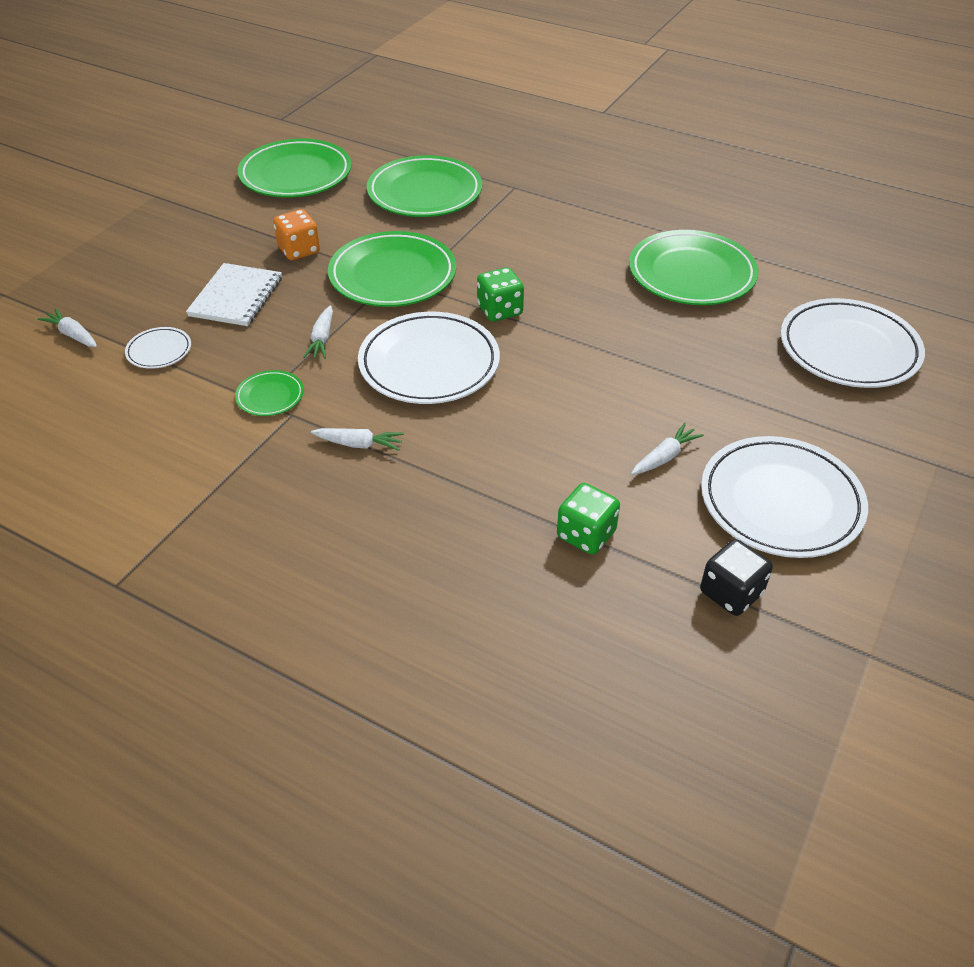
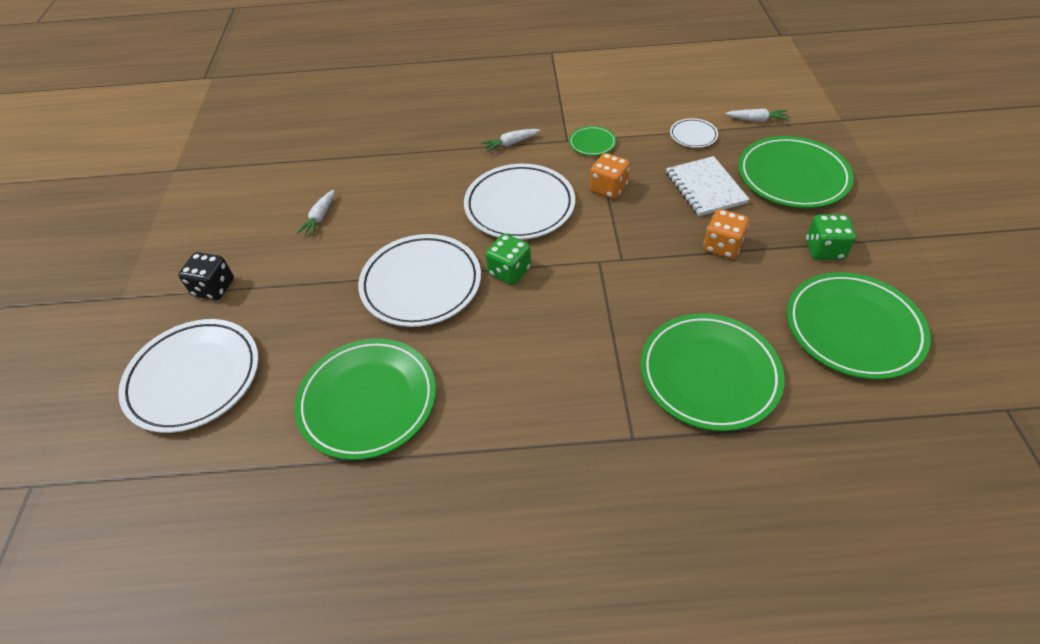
camera: 150 degrees right, 5 degrees up
white carrot [303,305,333,359] -> orange dice [590,153,630,199]
green plate [328,231,456,307] -> green plate moved to [738,136,854,208]
green dice [557,483,620,555] -> green dice moved to [806,214,856,260]
black dice [700,539,773,616] -> black dice moved to [178,252,234,300]
white plate [701,436,868,558] -> white plate moved to [358,234,481,327]

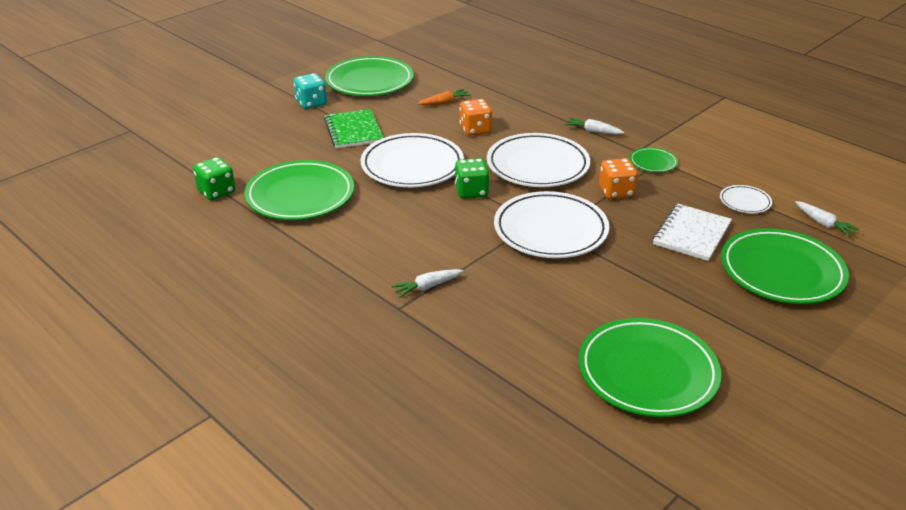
camera: 45 degrees right, 15 degrees down
white plate [118,319,259,433] -> white plate moved to [494,191,609,258]
black dice [178,252,234,300] -> turquoise dice [294,73,327,109]
white carrot [297,189,335,236] -> white carrot moved to [391,269,463,298]
green plate [641,313,784,431] -> green plate moved to [325,56,414,96]
orange dice [703,209,749,259] -> orange dice moved to [460,99,492,136]
green dice [806,214,856,260] -> green dice moved to [193,157,235,200]
none -> green notebook [324,109,384,148]
none -> orange carrot [418,89,471,105]

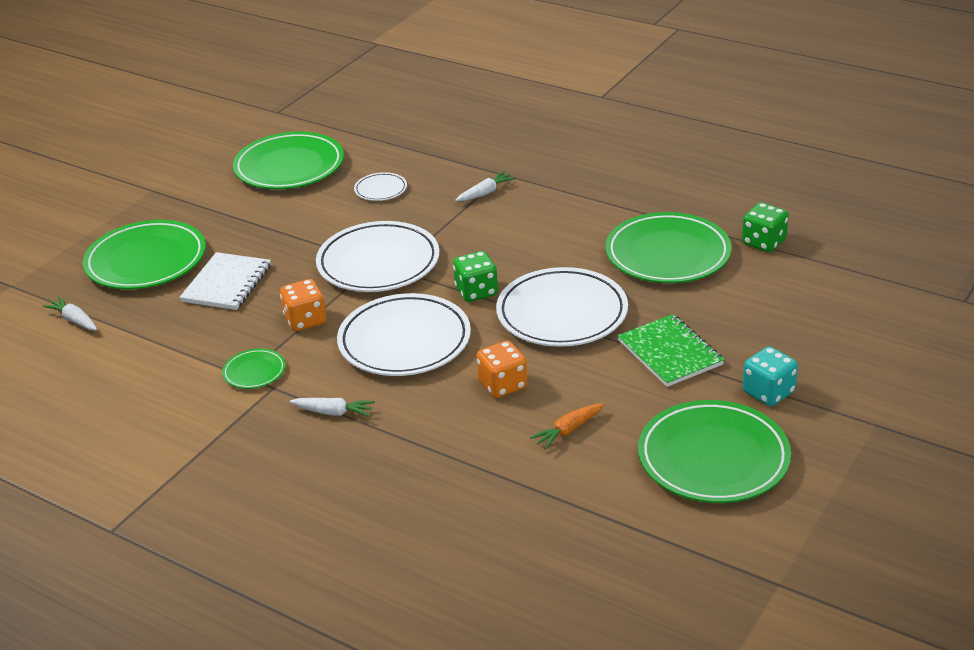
camera: 170 degrees right, 0 degrees up
white plate [720,185,772,213] -> white plate moved to [354,172,407,201]

